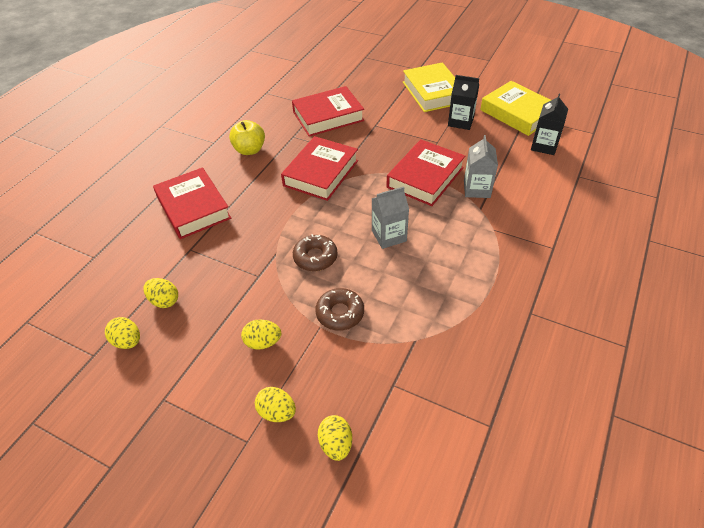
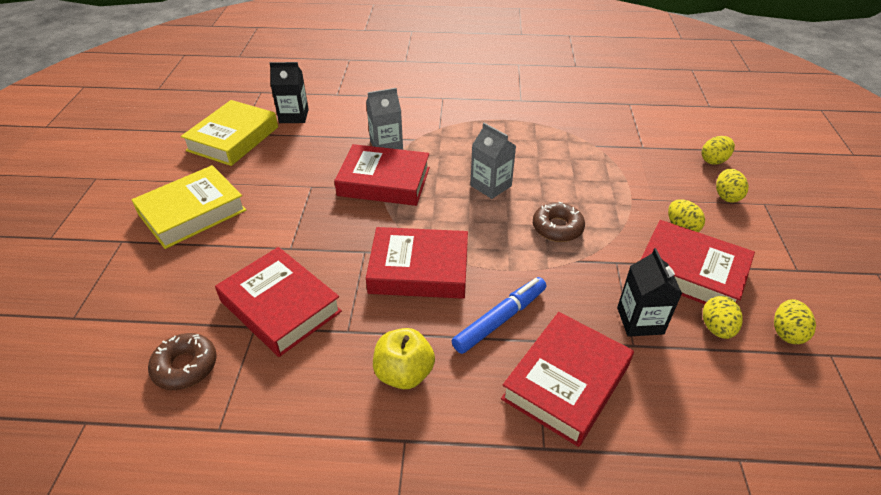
camera: 115 degrees left, 5 degrees down
brown donut [315,288,364,331] -> brown donut moved to [148,333,217,390]
black carton [448,75,479,130] -> black carton moved to [617,248,682,337]
none -> blue marker [452,277,547,354]
none -> red book [640,220,755,304]

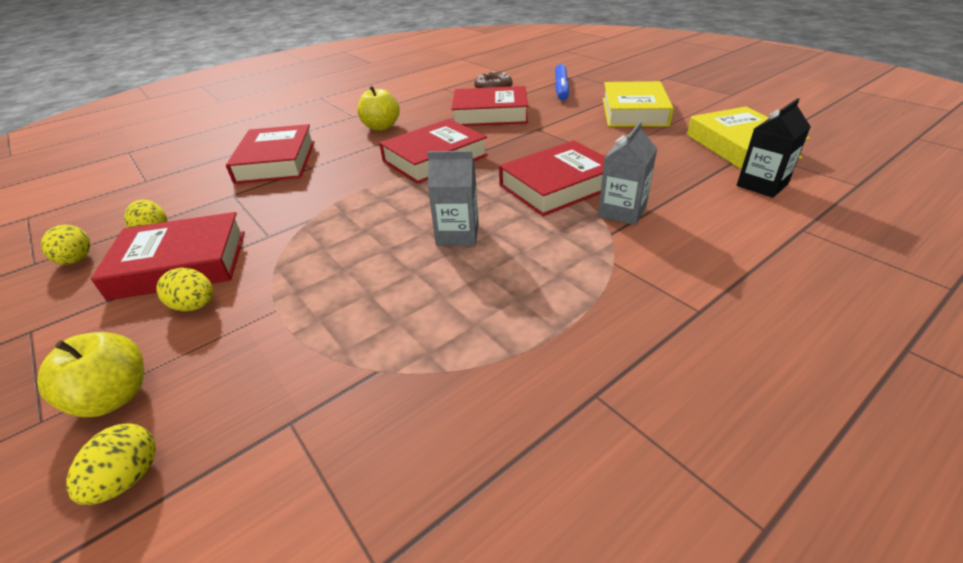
camera: 140 degrees right, 5 degrees down
blue marker [452,277,547,354] -> blue marker moved to [555,64,569,100]
brown donut [533,202,585,242] -> none
black carton [617,248,682,337] -> none
yellow egg [716,169,748,202] -> yellow apple [37,332,144,417]

